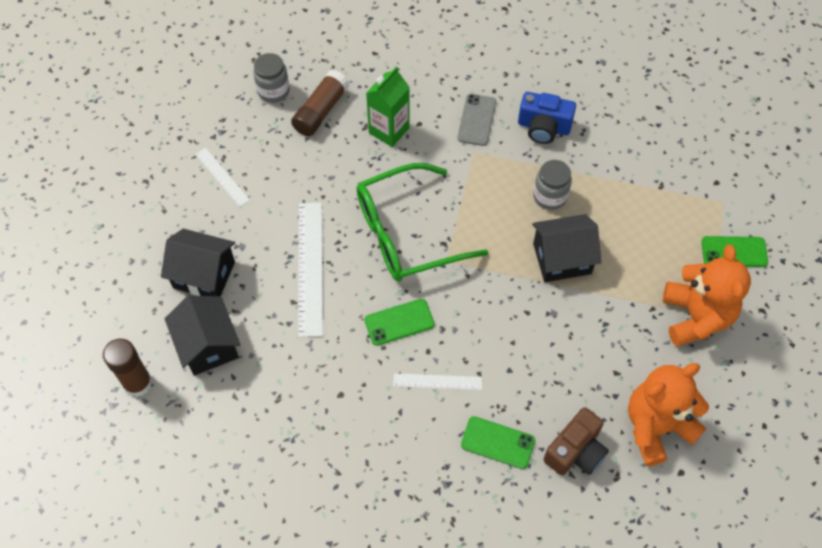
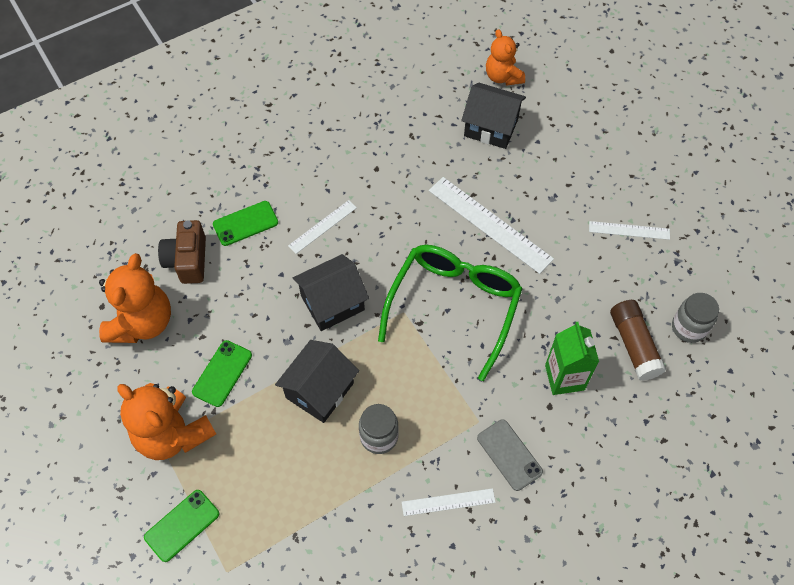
camera: 135 degrees right, 0 degrees up
brown glue stick [103,339,152,397] -> orange teddy bear [486,29,525,85]
black house [161,229,235,296] -> black house moved to [293,254,369,331]
green phone [364,299,435,346] -> green phone moved to [192,340,252,407]
blue camera [518,92,576,144] -> white ruler [402,488,496,516]

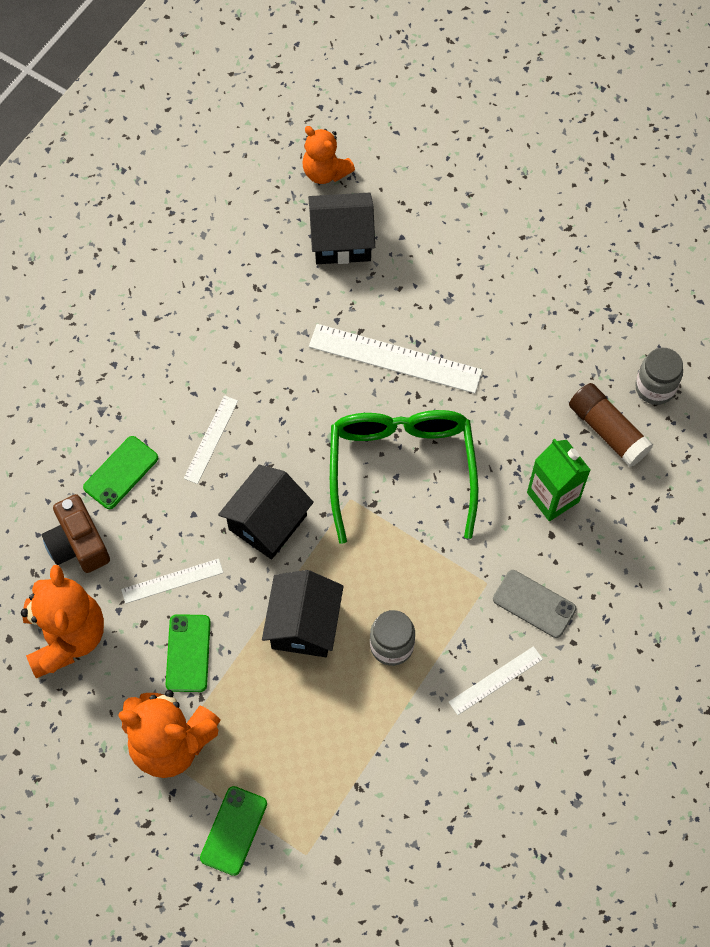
camera: 25 degrees left, 5 degrees up
white ruler [589,221,670,240] -> white ruler moved to [121,559,224,604]

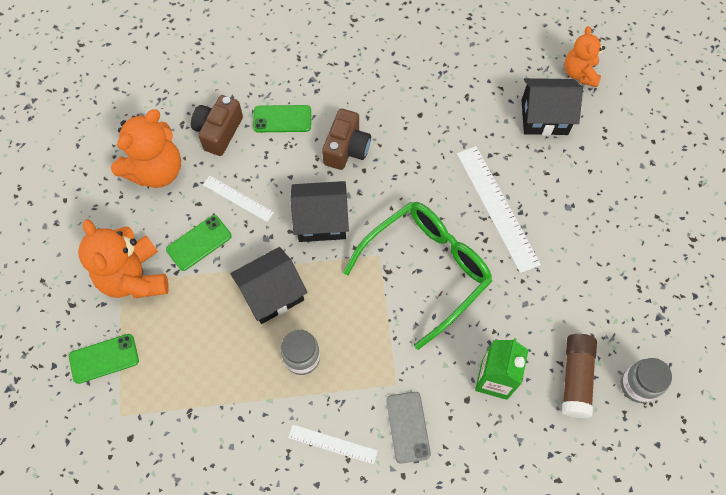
camera: 50 degrees right, 0 degrees up
white ruler [184,395,238,484] -> brown camera [322,108,371,170]
black house [308,193,375,264] -> black house turned 45 degrees counterclockwise [522,78,583,136]

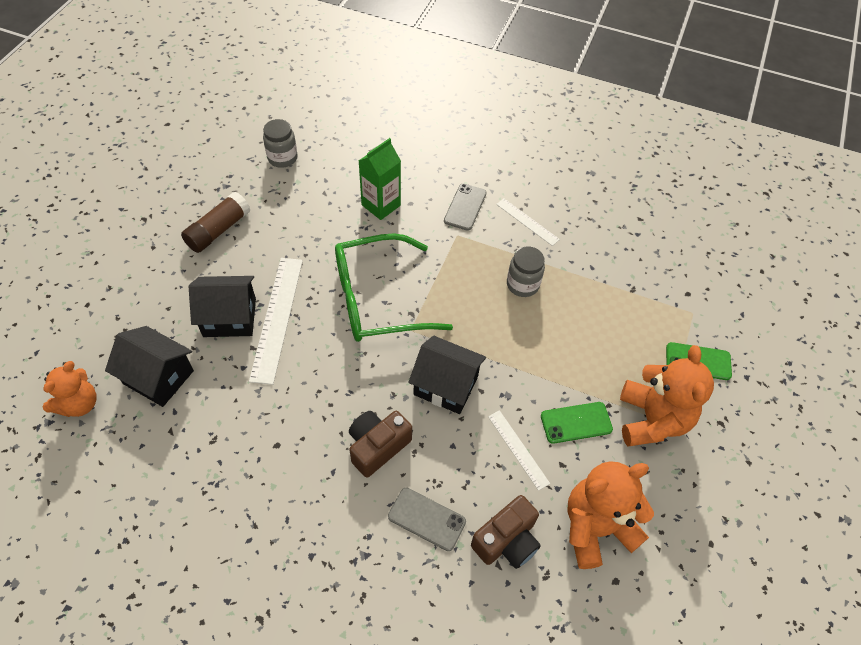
camera: 155 degrees left, 10 degrees down
black house [230,247,307,324] -> black house moved to [189,276,256,337]
green phone [253,105,311,132] -> grey phone [388,488,466,551]
brown glue stick [562,334,597,418] -> brown glue stick moved to [181,192,250,253]

